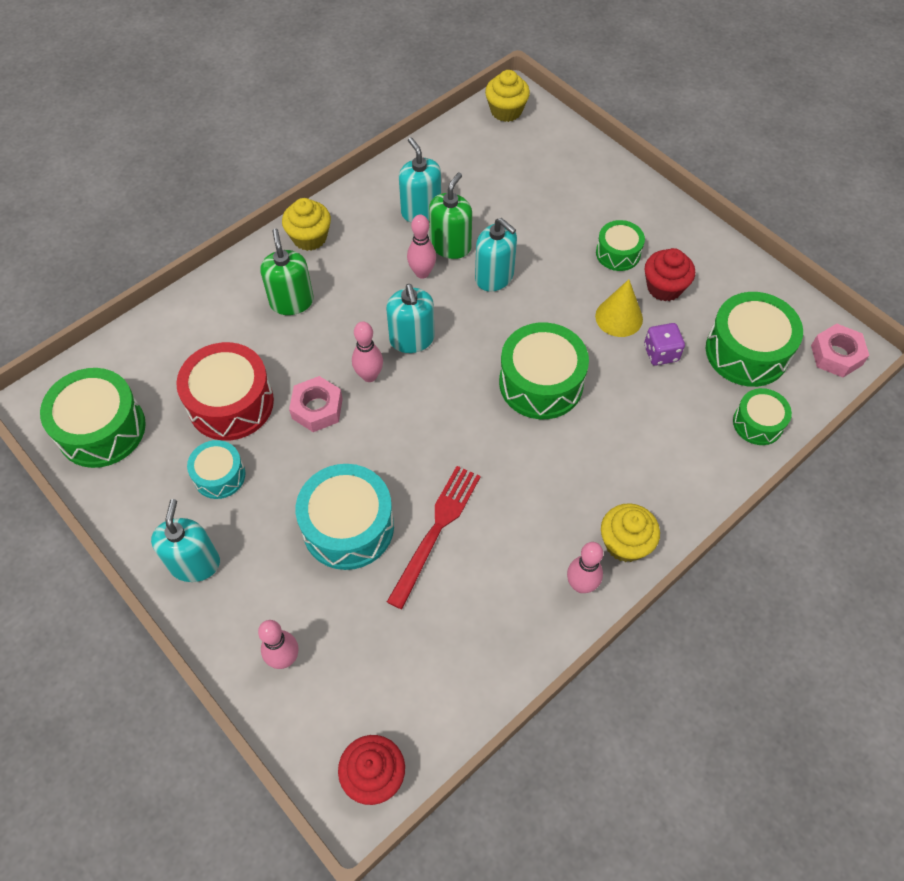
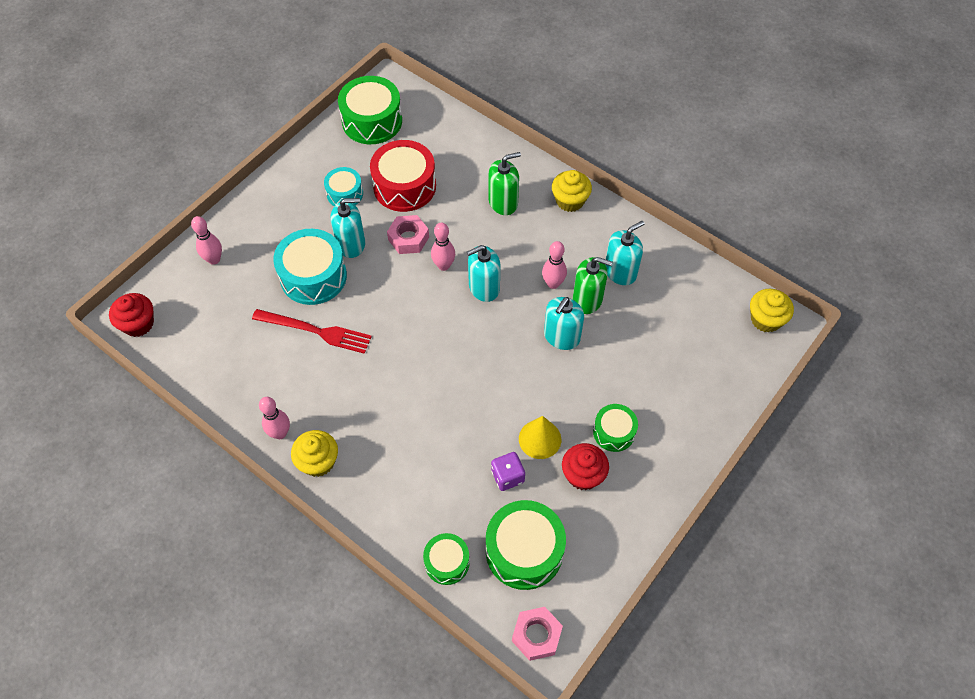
camera: 80 degrees right, 0 degrees up
turquoise soap dispenser [151,499,220,582] -> turquoise soap dispenser moved to [331,198,365,258]
green drum [499,322,589,419] -> none

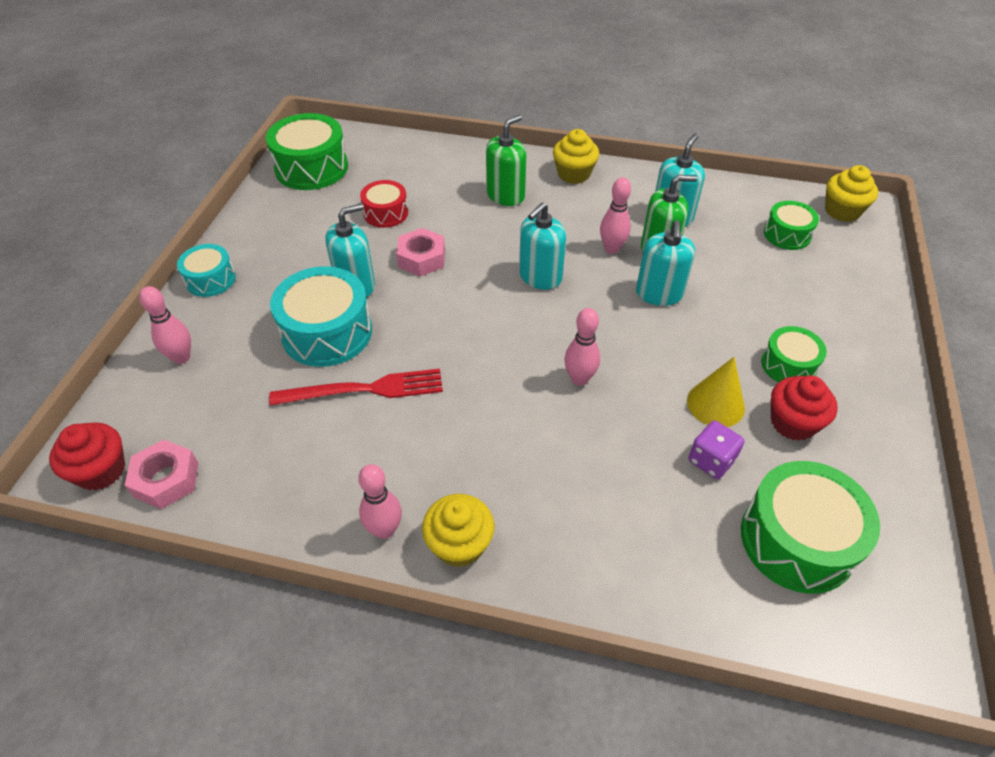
camera: 25 degrees left, 10 degrees down
turquoise drum [324,167,363,206] -> turquoise drum moved to [177,244,236,297]
red drum [370,140,436,212] -> red drum [360,180,408,228], size x0.58
green drum [423,533,470,585] -> green drum moved to [764,201,819,250]
pink bowling pin [431,223,455,271] -> pink bowling pin moved to [564,308,600,386]
pink nut [512,607,563,661] -> pink nut moved to [125,440,198,509]

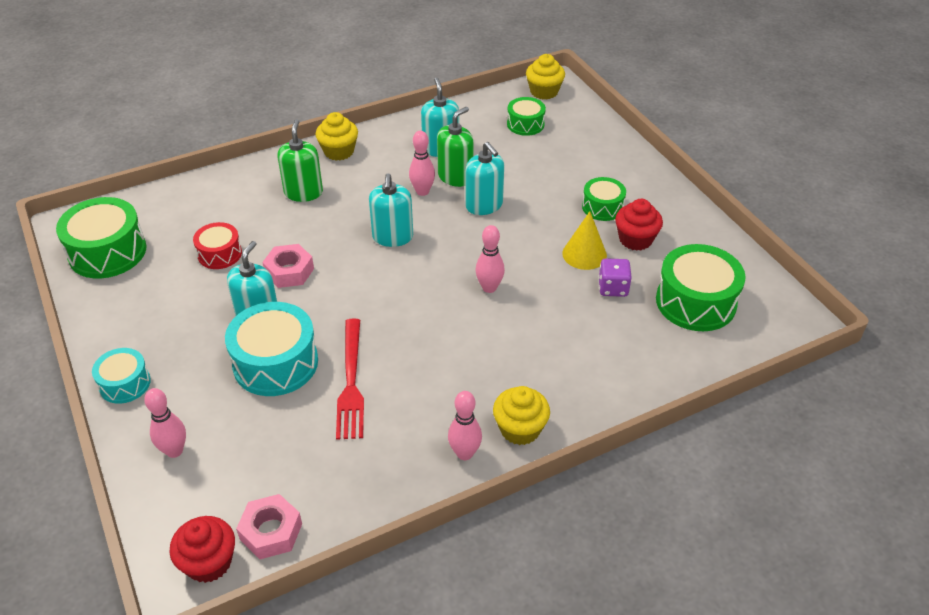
camera: 40 degrees left, 5 degrees down
red fork [269,369,443,406] -> red fork turned 135 degrees clockwise [336,319,364,440]

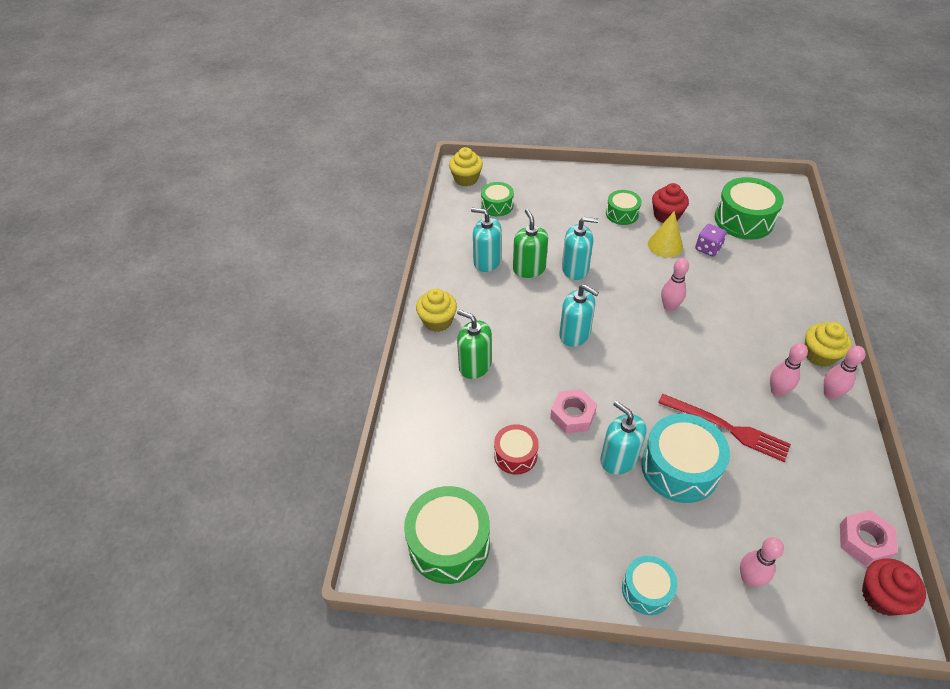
camera: 55 degrees left, 5 degrees up
pink bowling pin [409,131,435,196] -> pink bowling pin moved to [770,343,808,396]

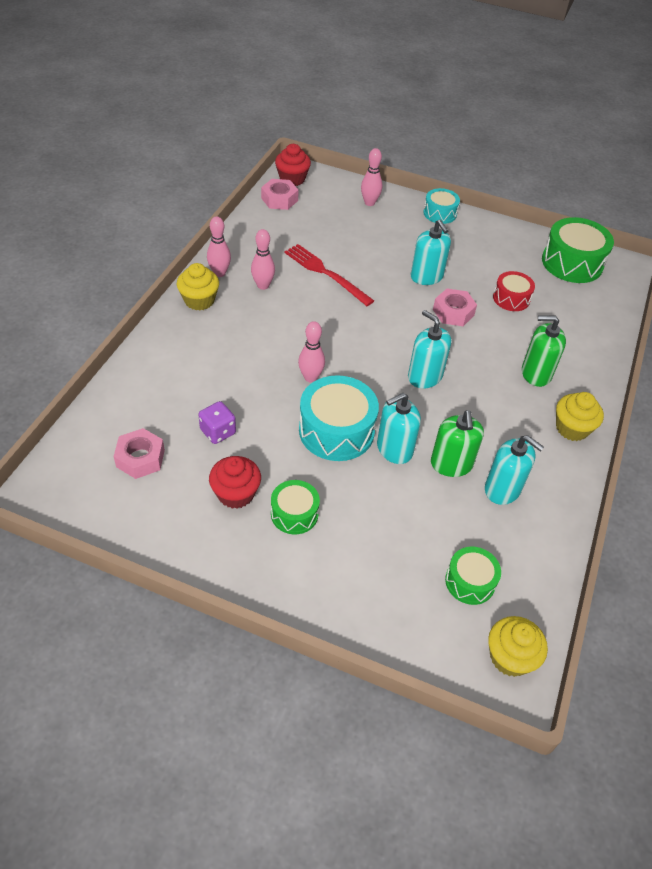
camera: 170 degrees left, 0 degrees up
green soap dispenser [457,310,492,379] -> green soap dispenser turned 135 degrees clockwise [522,315,566,387]
turquoise soap dispenser [562,217,599,280] -> turquoise soap dispenser turned 45 degrees counterclockwise [377,393,421,464]
turquoise drum [641,413,730,503] -> turquoise drum moved to [299,375,379,461]
yellow cone [648,211,683,258] -> none
green drum [715,177,784,240] -> pink nut [113,428,165,479]

